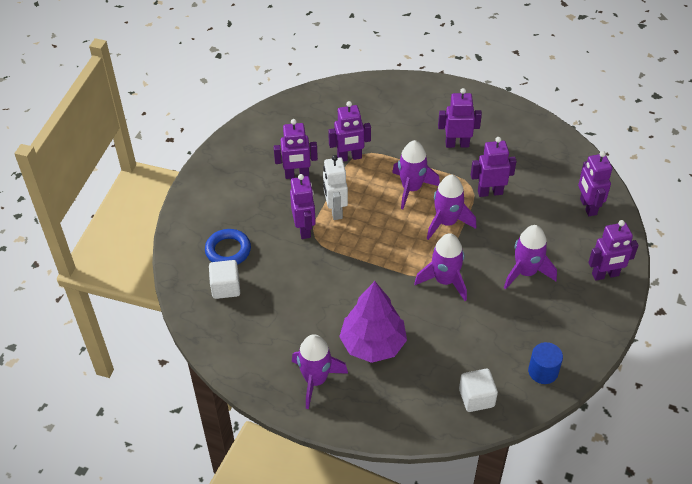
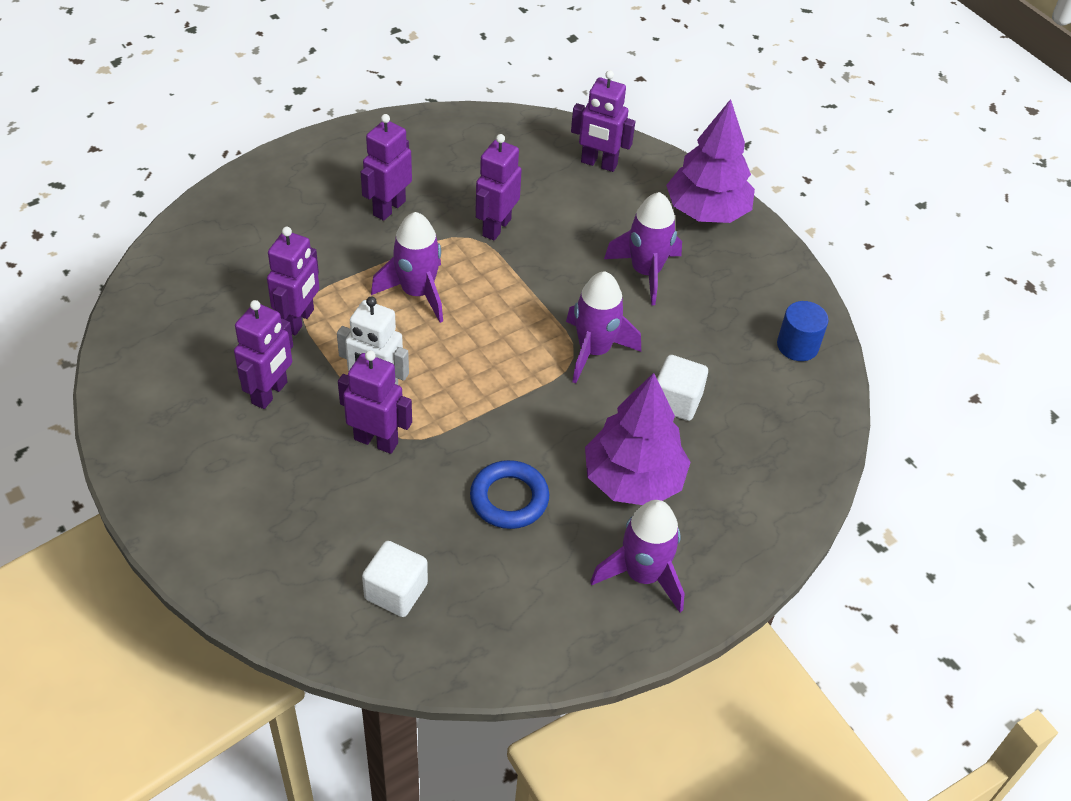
camera: 60 degrees left, 0 degrees up
blue ring [205,229,251,265] -> blue ring moved to [470,460,549,529]
purple rocket [427,175,476,240] -> none
white cube [459,369,498,412] -> white cube moved to [657,355,708,421]
purple robot [588,220,639,281] -> purple tree [666,99,755,223]

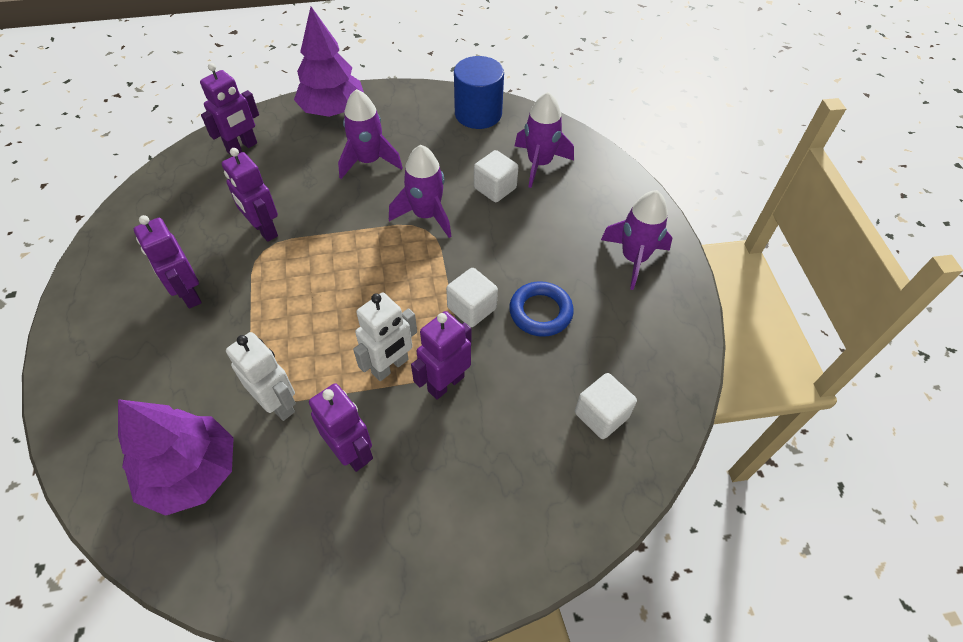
camera: 65 degrees left, 5 degrees up
purple robot [267,227,319,335] -> white robot [226,332,296,421]
purple rocket [371,212,443,323] -> purple rocket moved to [514,92,574,188]
purple tree [585,373,690,505] -> purple tree moved to [118,399,234,516]
blue cylinder [777,301,829,361] -> blue cylinder [454,56,504,129], size x1.58
none -> white cube [446,268,498,327]

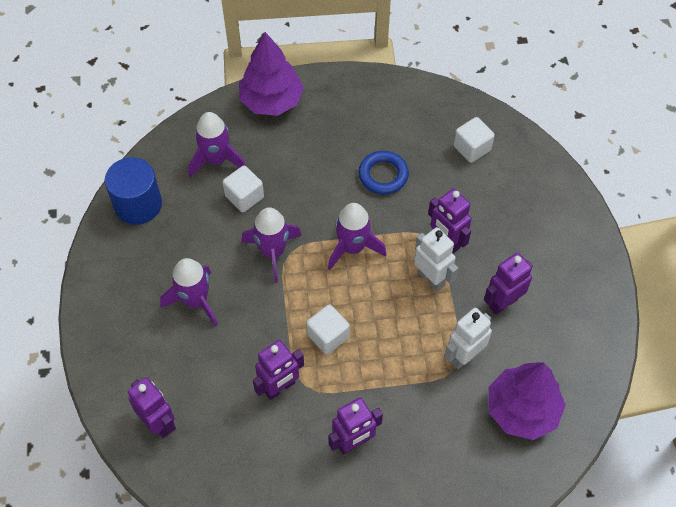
camera: 85 degrees left, 5 degrees up
purple tree [294,7,364,117] -> purple tree moved to [239,32,304,116]
white cube [446,268,498,327] -> white cube moved to [306,304,350,355]
purple rocket [601,190,672,290] -> purple rocket moved to [328,203,387,270]

